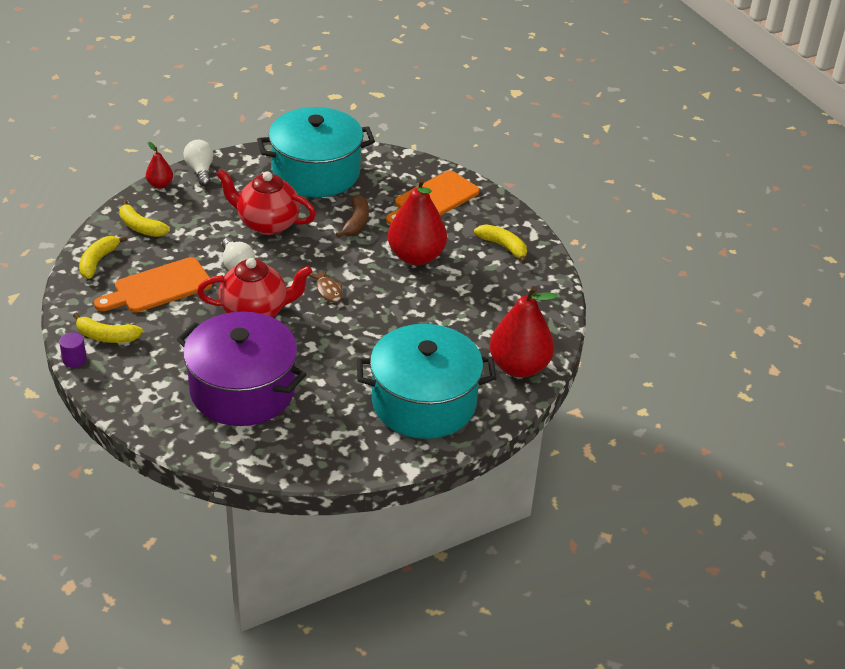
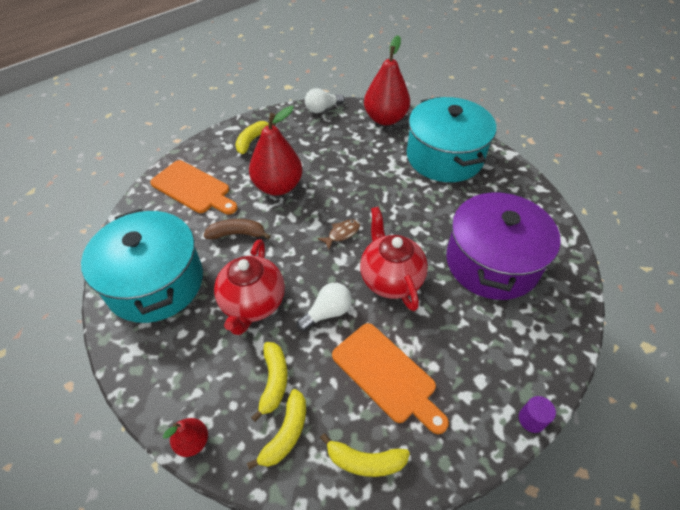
camera: 100 degrees left, 10 degrees up
yellow banana [73,313,143,343] -> yellow banana moved to [251,342,288,422]
white light bulb [183,140,213,186] -> white light bulb moved to [305,88,345,113]

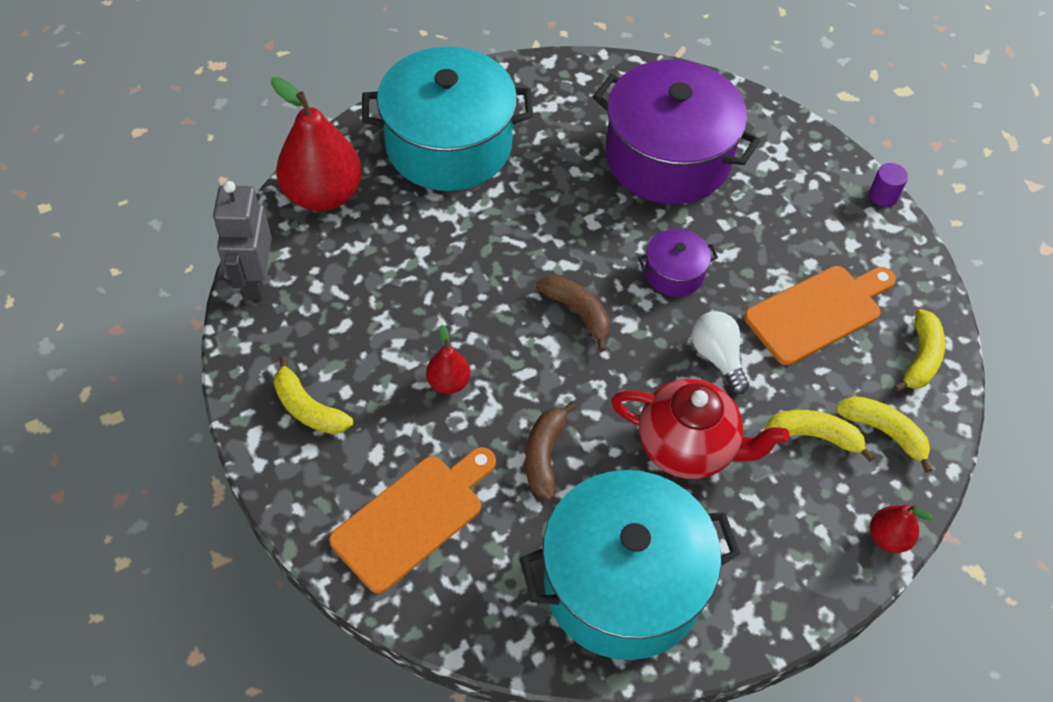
camera: 80 degrees left, 5 degrees up
red pear [249,106,302,196] -> red pear [426,325,470,394], size x0.48
white light bulb [305,88,345,113] -> grey robot [213,181,272,300]
brown fish [317,219,360,250] -> brown banana [536,275,610,351]
red teapot [360,207,428,311] -> purple pot [638,229,718,297]

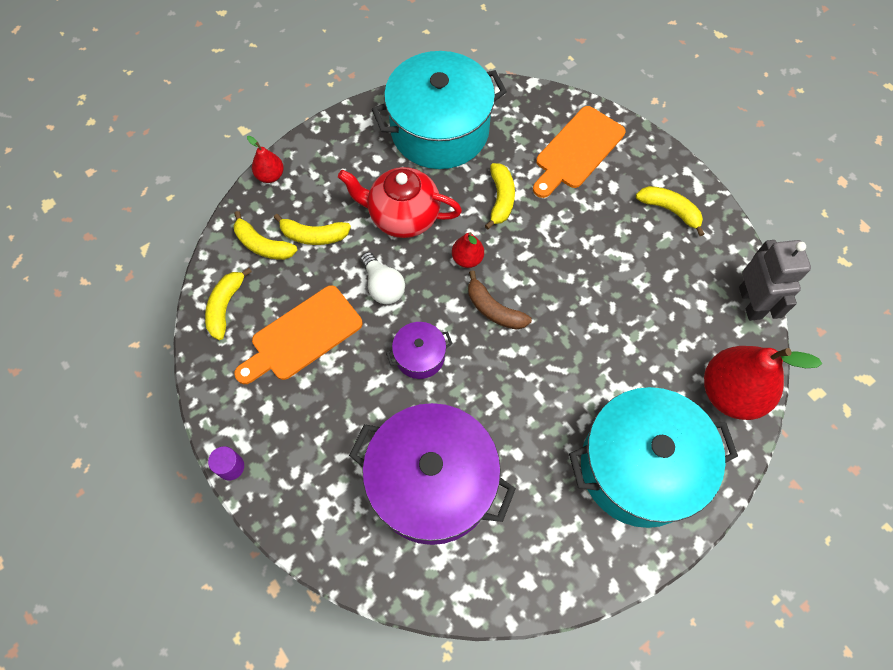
camera: 175 degrees right, 10 degrees up
red pear [426,325,470,394] -> red pear moved to [452,232,484,268]
brown banana [525,402,577,500] -> yellow banana [485,163,515,229]

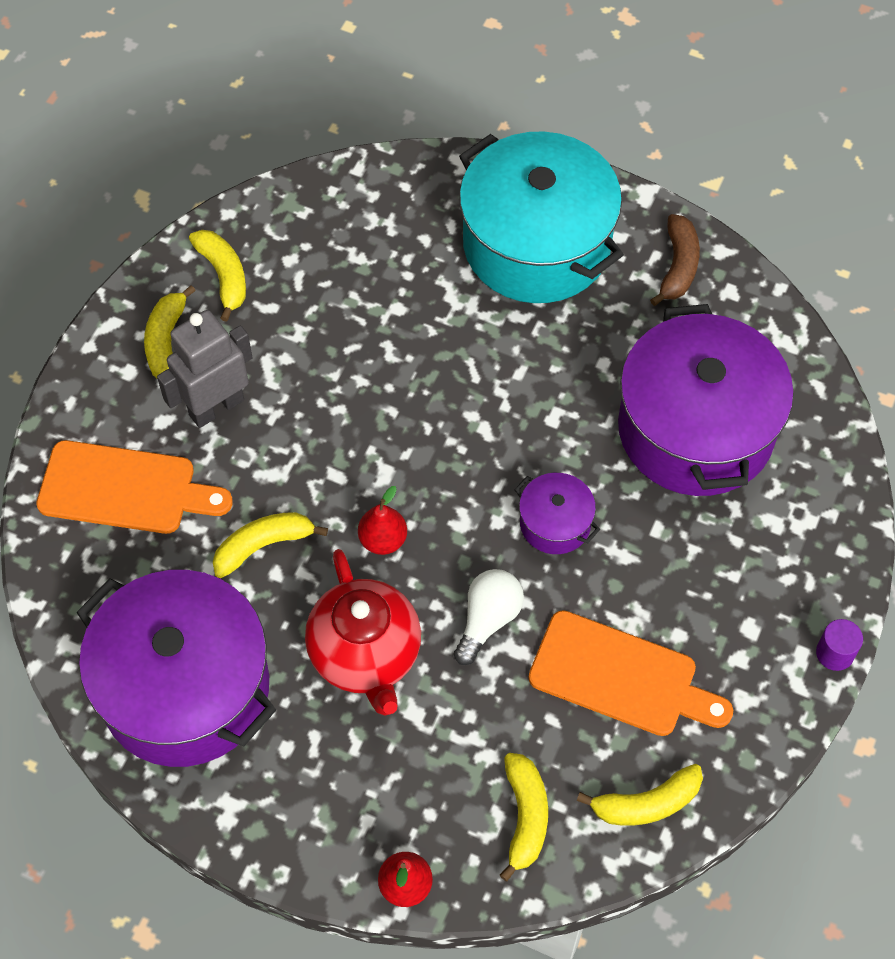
camera: 120 degrees left, 5 degrees down
yellow banana [274,214,351,245] -> yellow banana moved to [189,230,246,322]
turquoise pot [372,51,507,169] -> purple pot [77,570,276,767]
brown banana [468,270,532,330] -> brown banana moved to [650,214,700,306]
red pear [704,346,822,420] -> none
grey robot [739,240,811,321] -> grey robot moved to [157,310,253,428]

